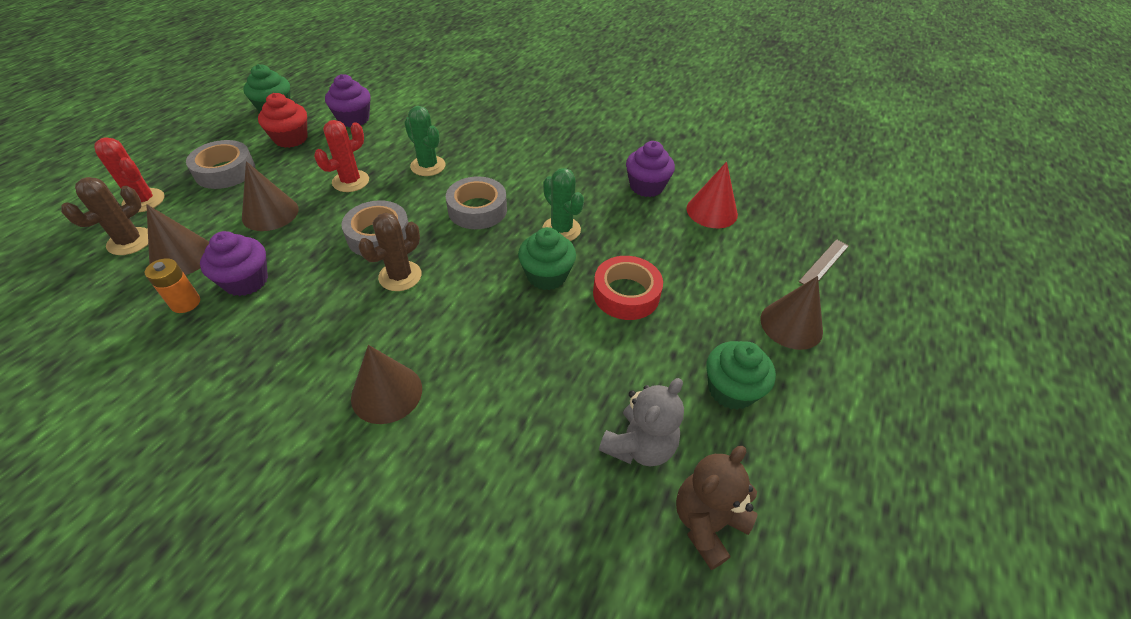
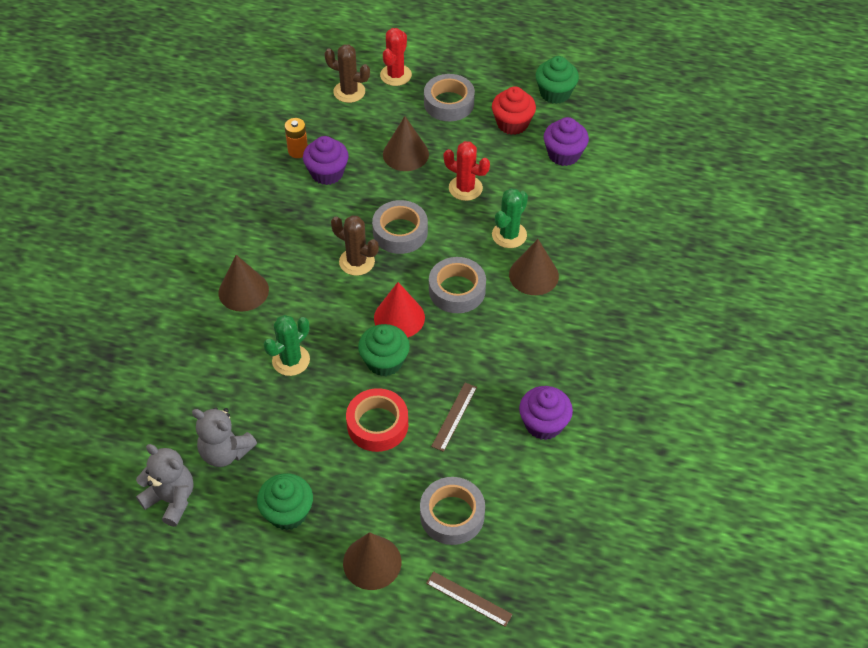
camera: 80 degrees right, 5 degrees up
brown cone [146,204,209,275] -> brown cone moved to [509,239,559,295]
green cactus [543,168,584,241] -> green cactus moved to [263,315,310,376]
brown teddy bear [676,446,758,570] -> grey teddy bear [136,444,194,527]
red cone [686,162,738,228] -> red cone moved to [374,282,425,337]
none -> grey tape [420,477,485,545]
none -> brown ruler [431,383,477,452]

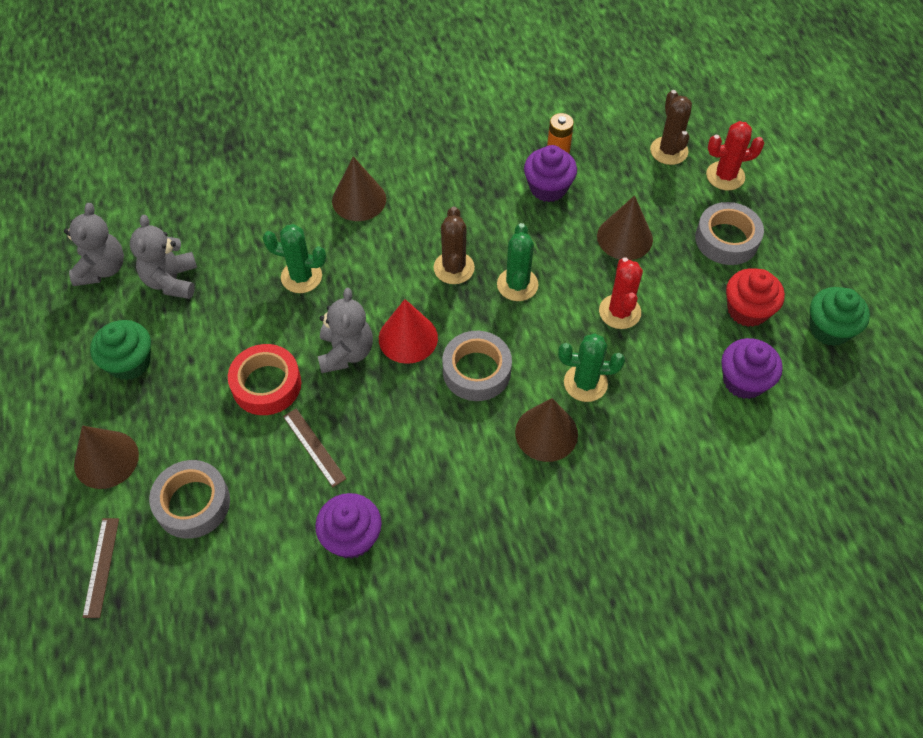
camera: 60 degrees right, 5 degrees up
green cupcake [358,324,410,376] -> grey teddy bear [318,288,373,373]
grey tape [372,200,428,254] -> green cactus [497,223,538,301]
brown ruler [431,383,477,452] -> brown ruler turned 60 degrees clockwise [283,408,346,487]

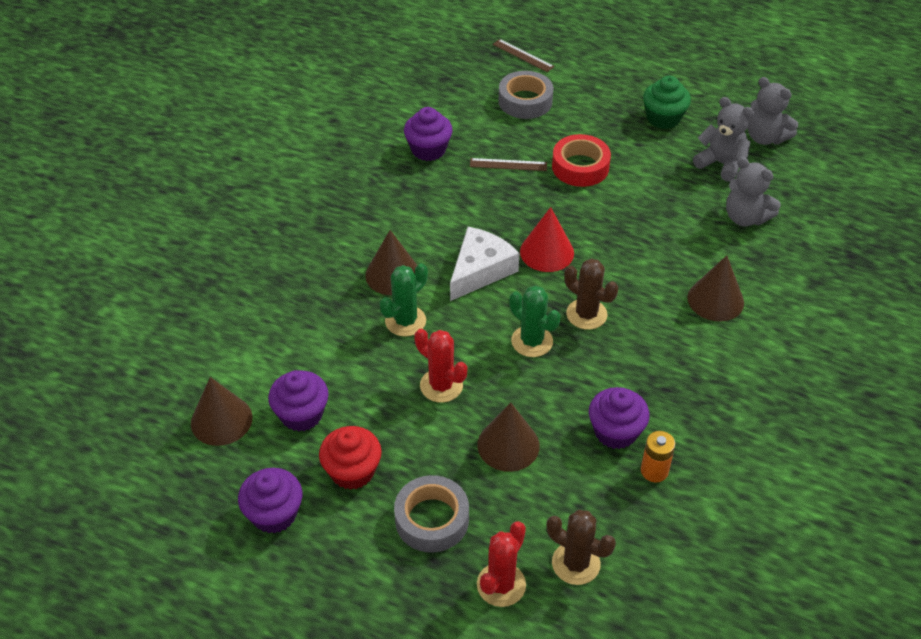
camera: 130 degrees right, 10 degrees down
brown cone [74,426,139,489] -> brown cone moved to [191,377,252,446]
green cactus [263,224,326,293] -> none
grey teddy bear [318,288,373,373] -> grey teddy bear moved to [726,157,781,226]
grey tape [442,331,512,401] -> white cheese [450,227,519,301]
green cupcake [809,287,870,346] -> purple cupcake [238,468,302,533]

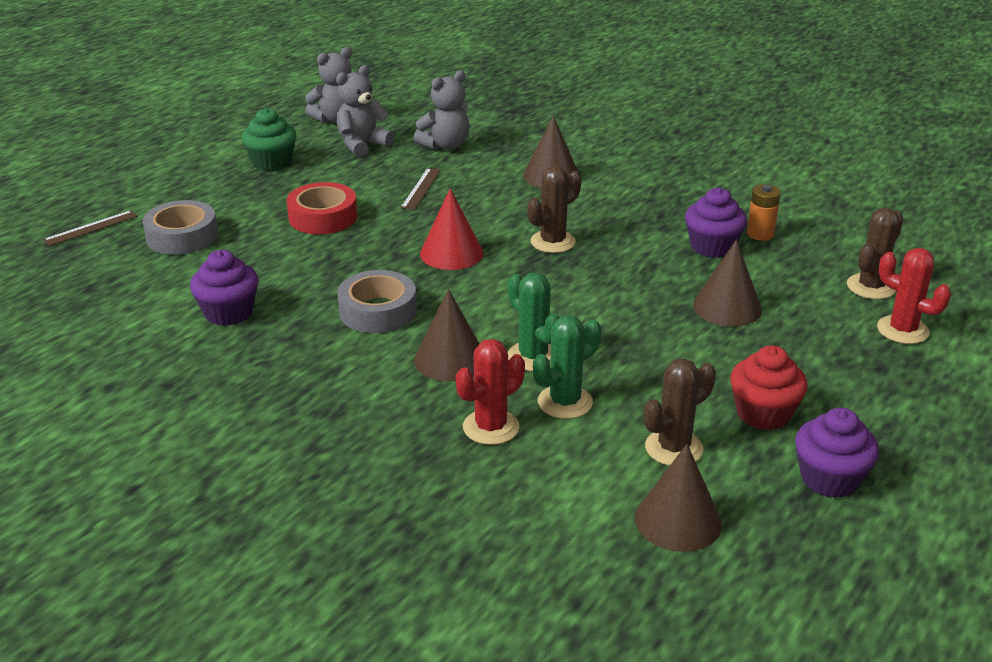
camera: 80 degrees left, 15 degrees down
purple cupcake [268,370,329,432] -> brown cactus [644,359,716,466]
grey tape [394,475,469,553] -> grey tape moved to [337,270,417,333]
red cactus [414,329,468,403] -> red cactus moved to [456,339,525,445]
white cheese [450,227,519,301] -> none
brown ruler [470,158,547,171] -> brown ruler moved to [400,168,441,210]
green cactus [509,286,561,357] -> green cactus moved to [533,315,602,419]

